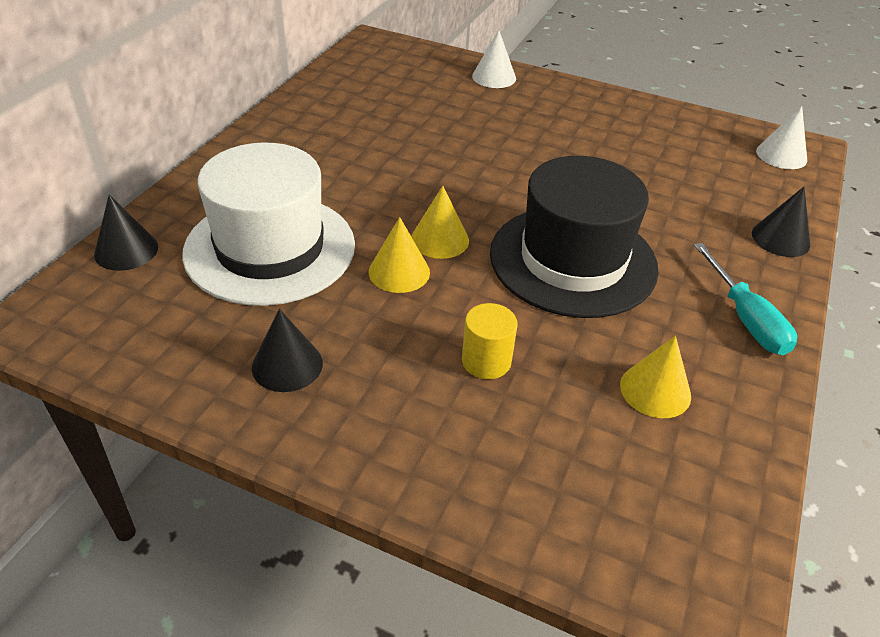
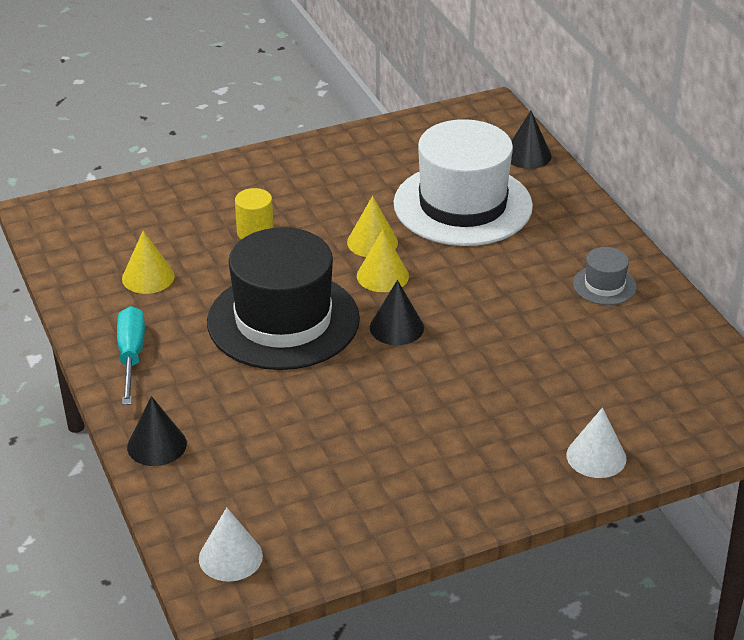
camera: 135 degrees right, 5 degrees down
black cone [252,309,323,392] -> black cone moved to [370,280,424,345]
turquoise screwdriver [694,243,797,355] -> turquoise screwdriver turned 60 degrees clockwise [117,306,145,405]
none -> grey hat [573,247,637,305]

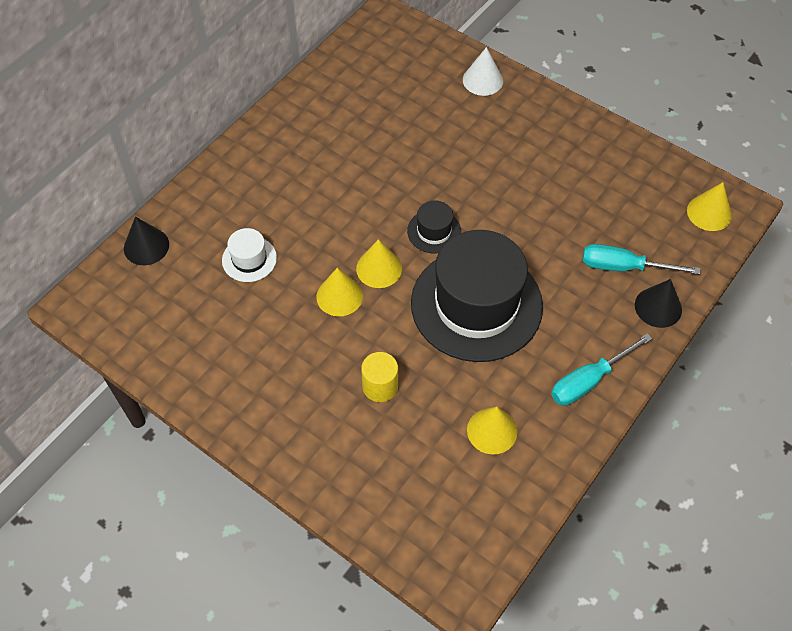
camera: 120 degrees left, 20 degrees up
white cone [199,507,263,582] -> yellow cone [687,182,732,231]
black cone [370,280,424,345] -> black hat [407,200,461,254]
white hat [393,119,533,246] -> white hat [222,228,277,282], size x0.43
grey hat [573,247,637,305] -> none
none -> turquoise screwdriver [583,244,701,274]

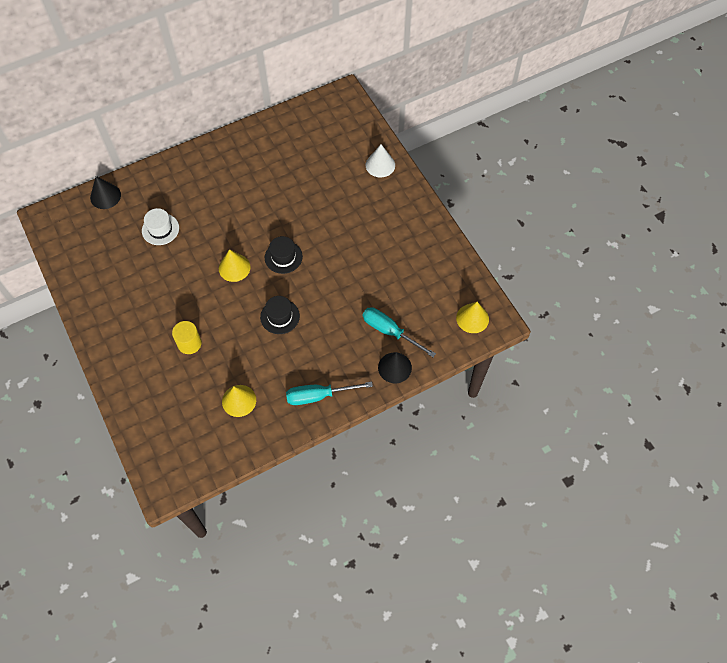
camera: 25 degrees right, 5 degrees up
yellow cone [316,268,363,316] -> none
black hat [411,230,543,362] -> black hat [260,296,300,334], size x0.43

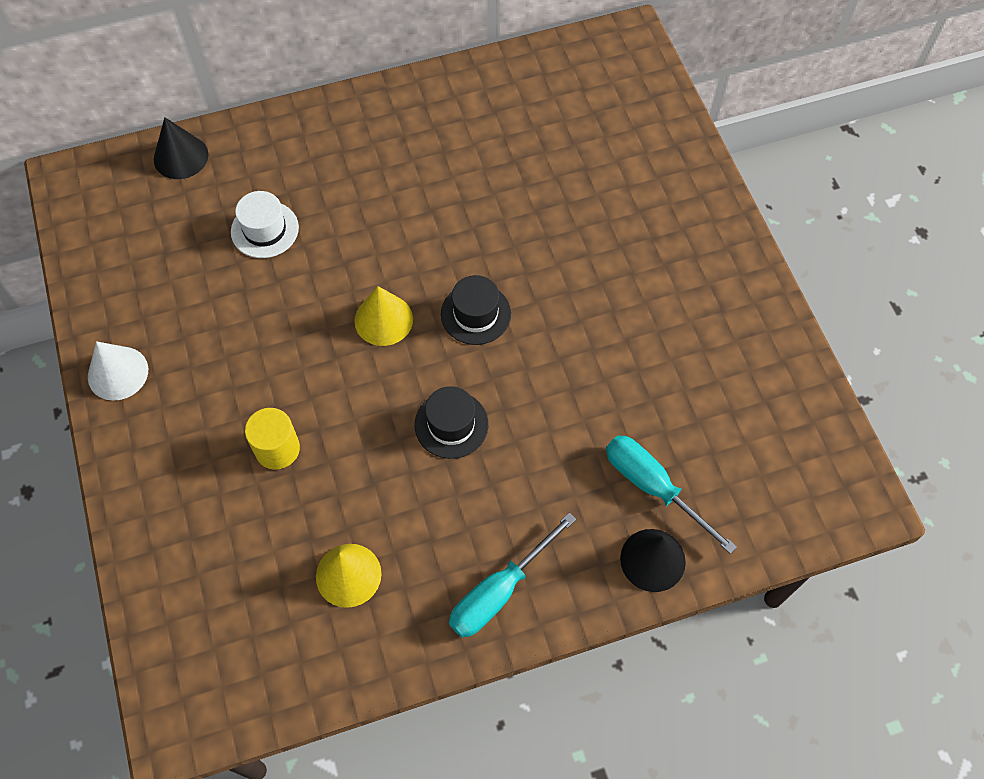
camera: 10 degrees right, 0 degrees up
turquoise screwdriver [286,382,373,405] -> turquoise screwdriver turned 45 degrees counterclockwise [449,513,576,637]
white cone [365,144,395,177] -> white cone moved to [88,341,148,401]
yellow cone [456,302,489,333] -> none

